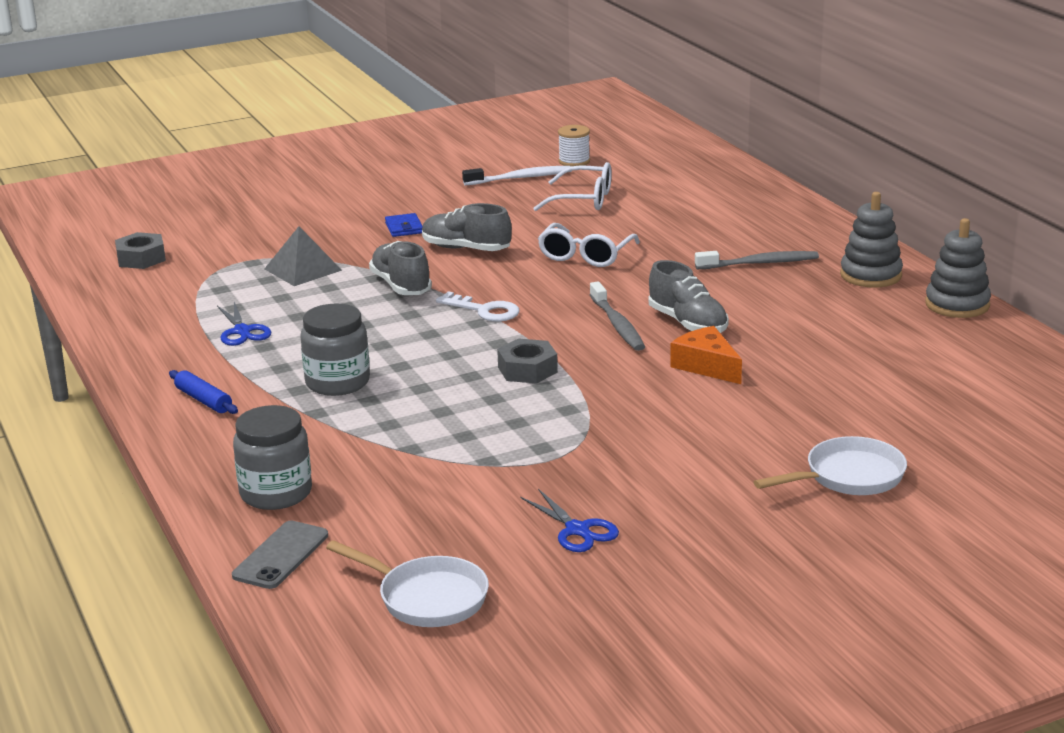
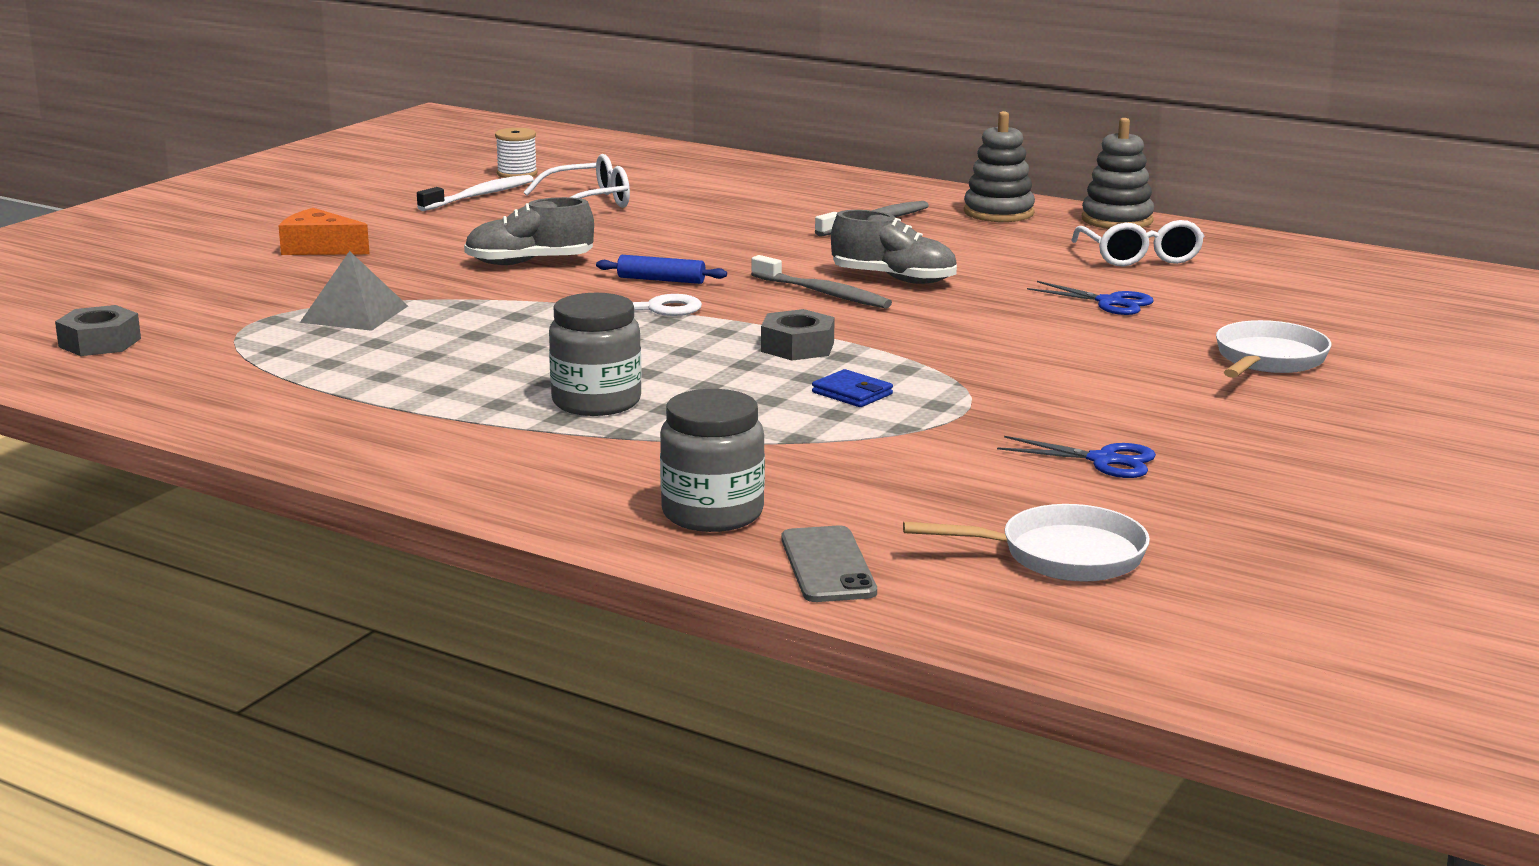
camera: 35 degrees left, 5 degrees down
blue rolling pin [169,370,238,414] -> blue rolling pin moved to [596,255,727,284]
blue scissors [217,302,271,346] -> blue scissors moved to [1027,281,1154,315]
grey shoe [369,241,432,295] -> none
blue wallet [385,213,423,237] -> blue wallet moved to [812,369,893,407]
white glasses [538,223,640,267] -> white glasses moved to [1071,220,1204,267]
orange cheese [670,326,742,384] -> orange cheese moved to [278,208,369,255]

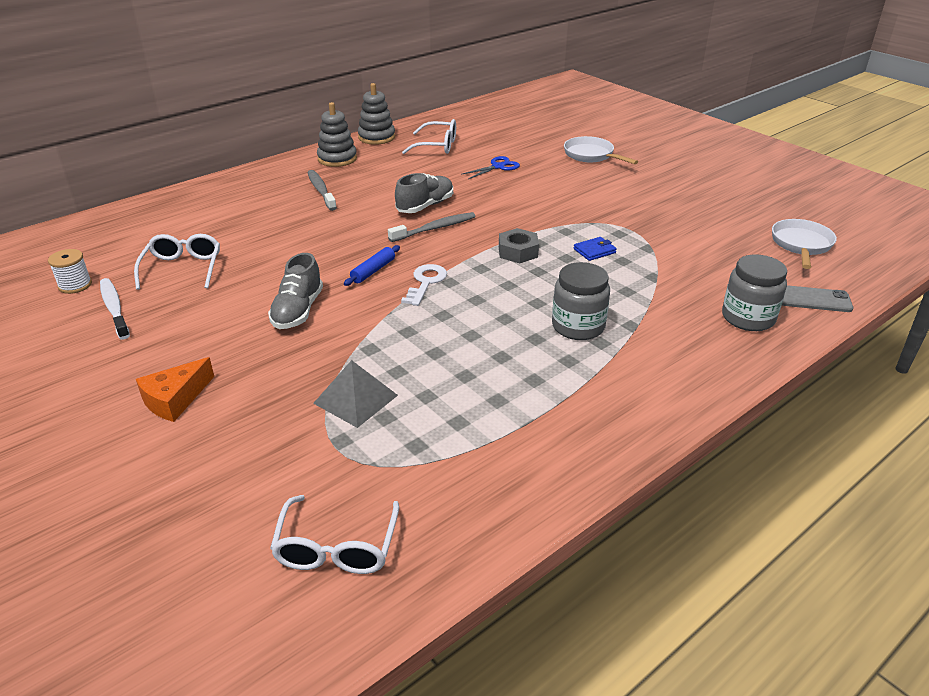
camera: 70 degrees left, 15 degrees up
grey nut [55,305,141,356] -> white glasses [270,495,399,574]
blue scissors [997,436,1156,478] -> none

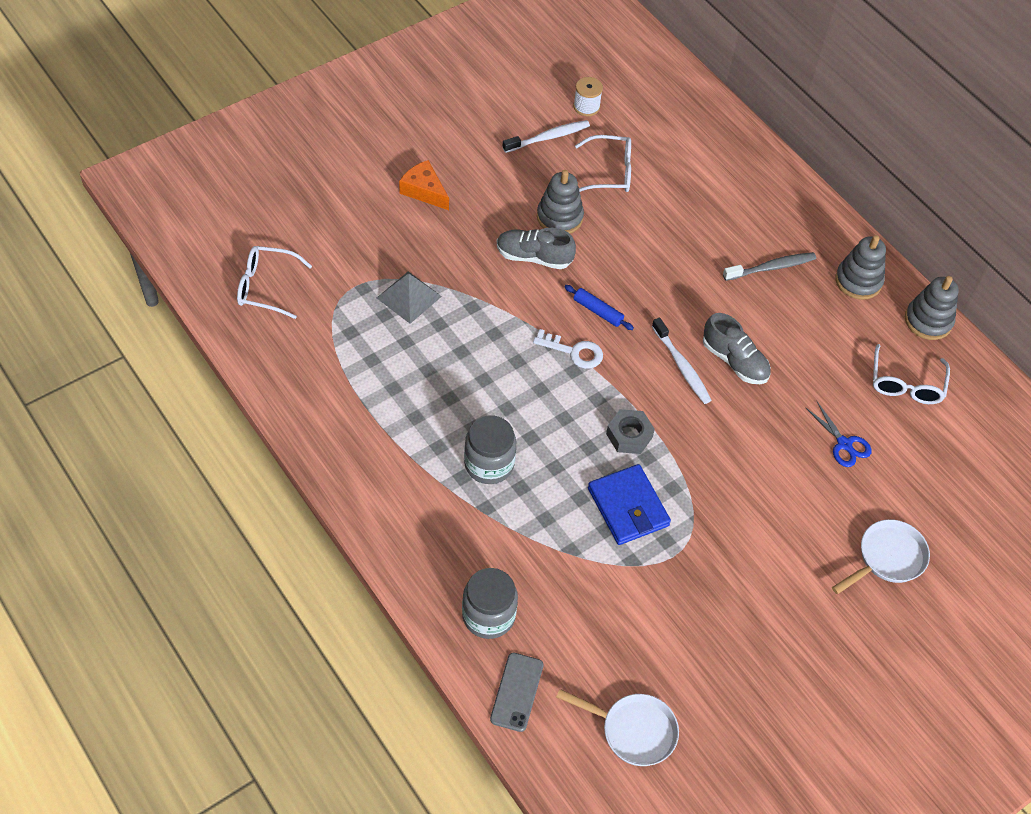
camera: 90 degrees right, 20 degrees up
grey toothbrush [388,212,476,242] -> white toothbrush [652,318,711,404]
blue wallet [574,237,617,261] -> blue wallet [588,464,671,545], size x1.94
none -> grey stacking toy [537,170,584,234]

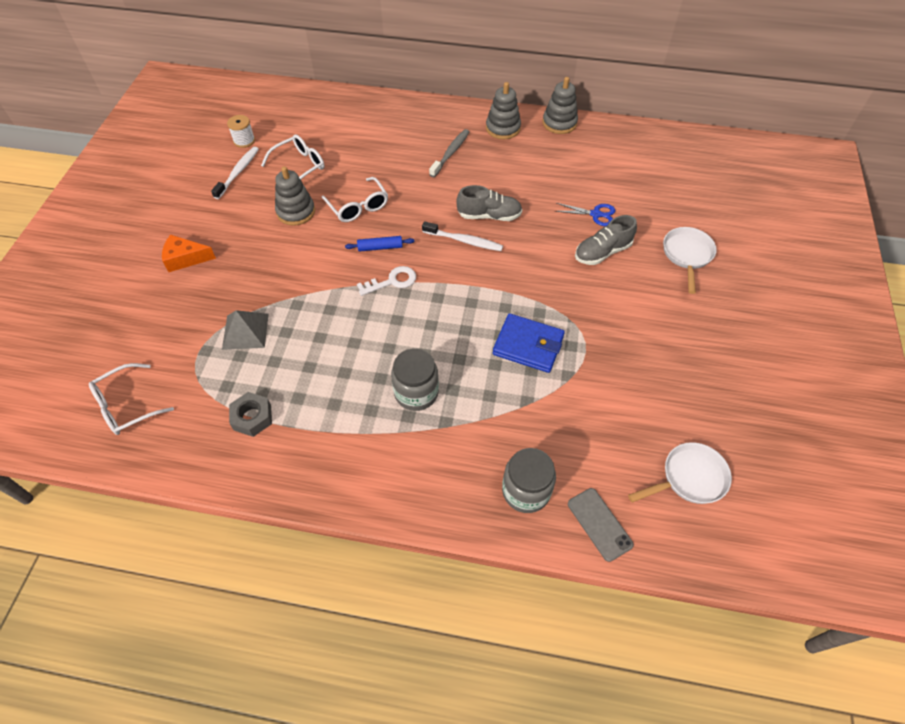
camera: 40 degrees left, 0 degrees up
grey shoe [497,228,576,269] -> grey shoe moved to [575,215,637,265]
grey nut [606,409,655,454] -> grey nut moved to [229,392,272,437]
white glasses [873,344,950,404] -> white glasses moved to [322,177,388,222]

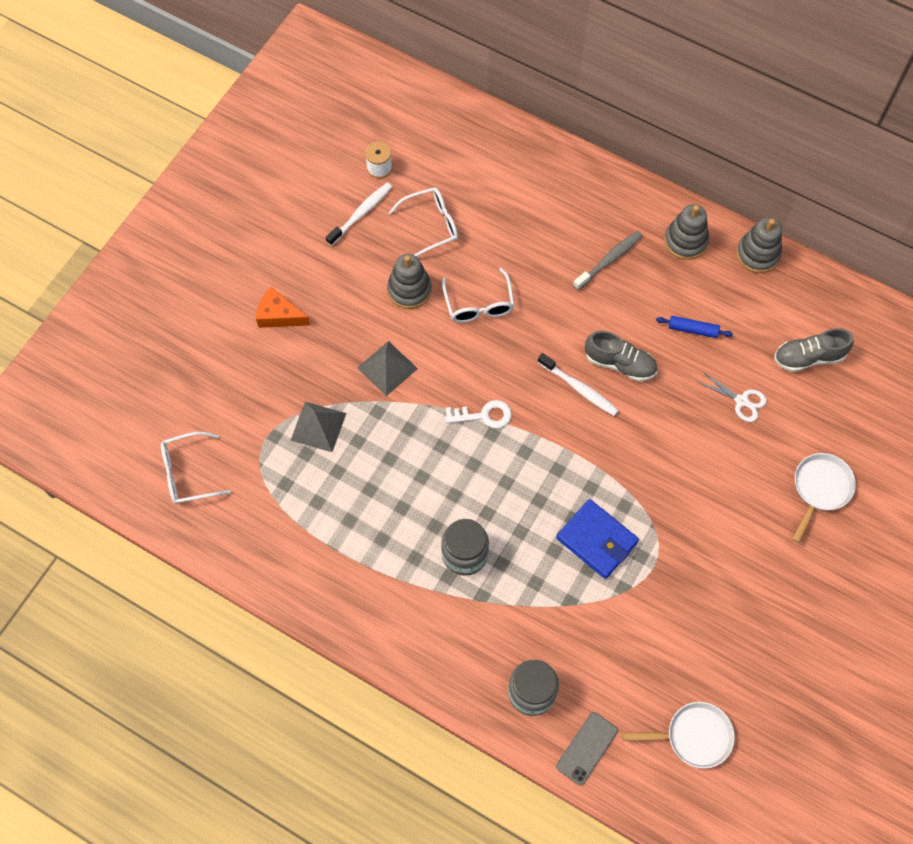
camera: 20 degrees right, 10 degrees up
grey nut [229,392,272,437] -> none
blue rolling pin [345,236,414,252] -> blue rolling pin moved to [656,316,733,338]
blue scissors [555,203,615,226] -> white scissors [697,372,767,422]
grey phone [568,488,634,562] -> grey phone turned 45 degrees clockwise [556,712,618,785]
grey shoe [575,215,637,265] -> grey shoe moved to [774,328,854,372]
none -> grey pyramid [357,341,418,396]

